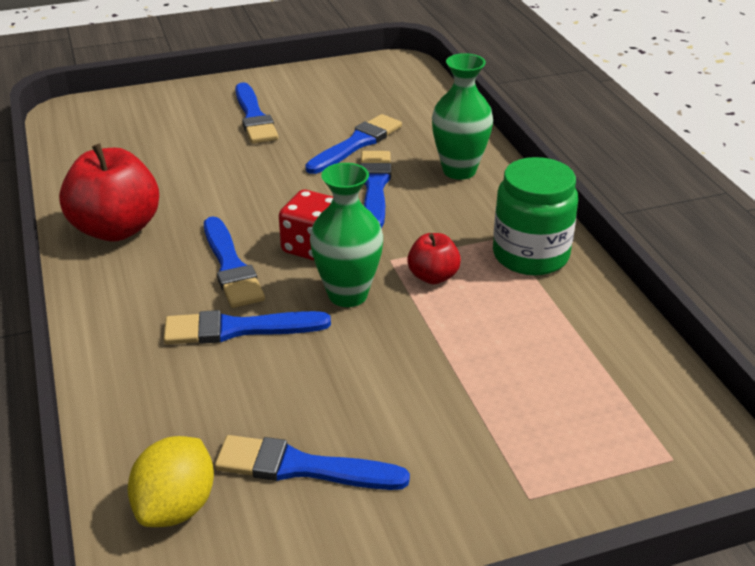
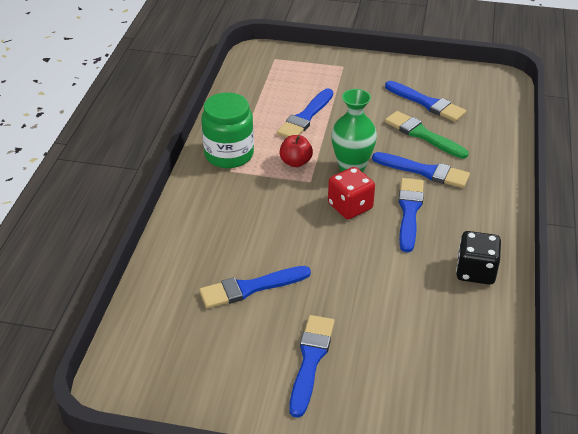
camera: 150 degrees left, 5 degrees up
red apple [59,144,159,241] -> black dice [456,231,501,285]
yellow lemon [128,436,214,527] -> none
blue brush [360,151,391,228] -> blue brush moved to [277,88,333,138]
green vase [432,53,493,180] -> none
none -> green brush [385,111,469,159]

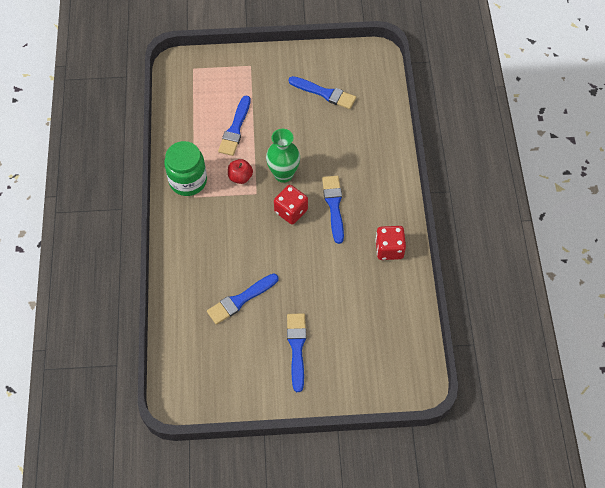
camera: 15 degrees left, 20 degrees up
blue brush [372,152,470,188] -> none
green brush [385,111,469,159] -> none
black dice [456,231,501,285] -> red dice [375,226,406,260]

